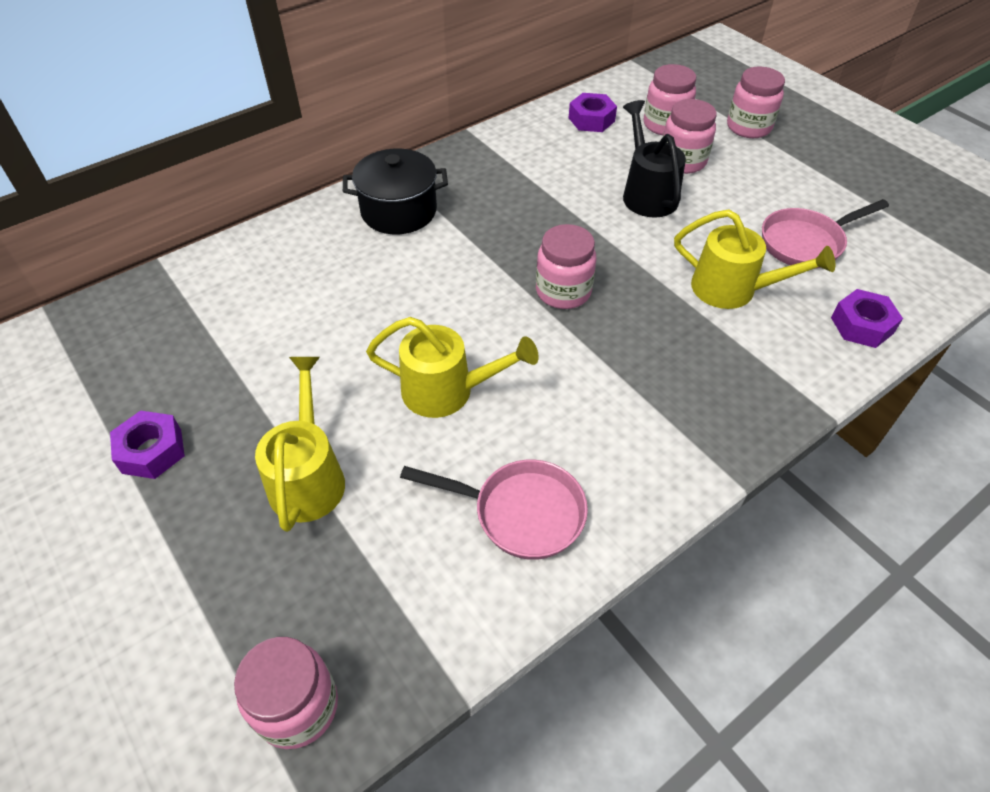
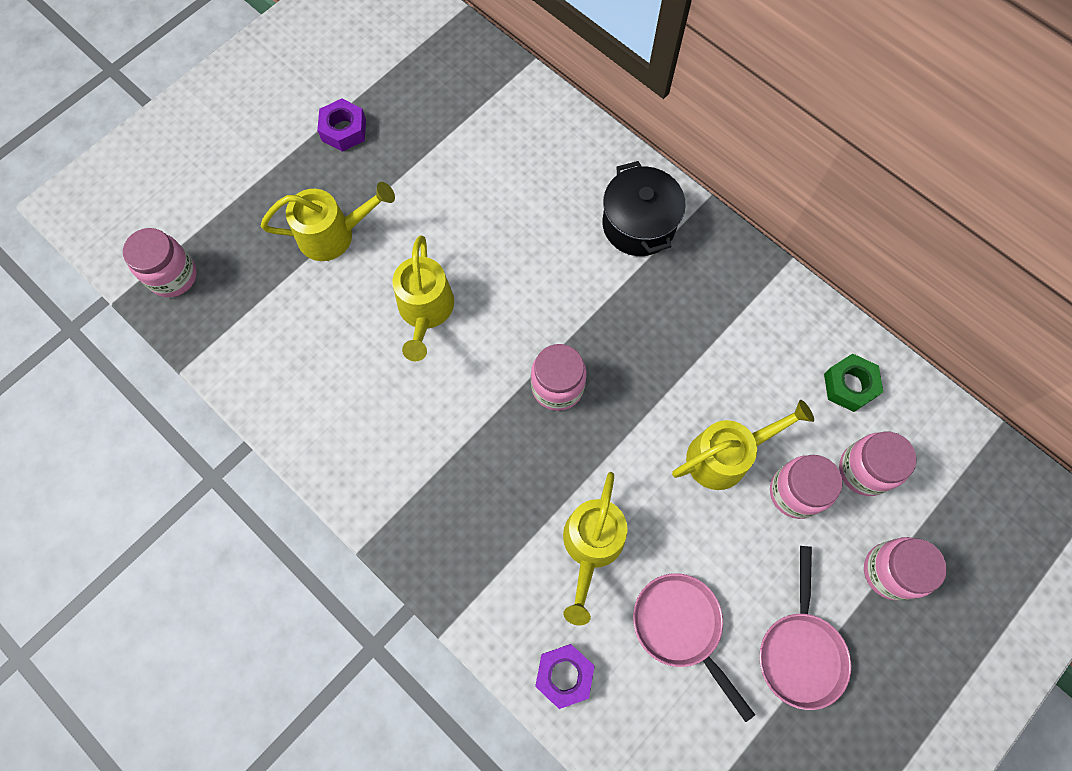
camera: 80 degrees right, 20 degrees up
pink pan [400,460,588,560] -> pink pan moved to [759,546,851,710]
purple nut [569,93,617,132] -> green nut [824,353,883,412]
black watering can [623,100,686,218] -> yellow watering can [672,400,814,490]

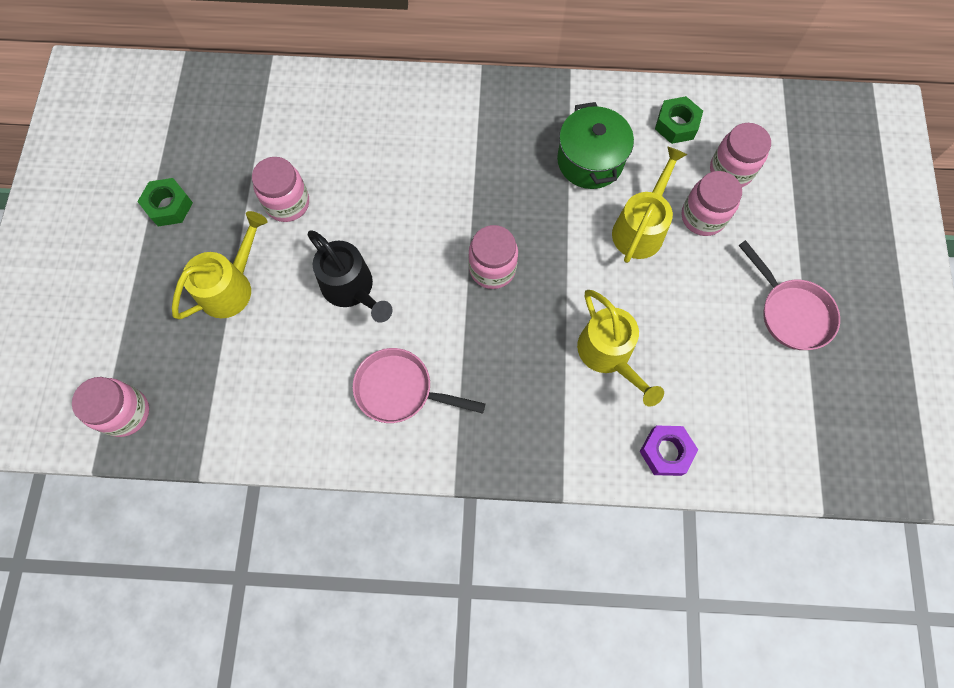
camera: 40 degrees left, 0 degrees up
purple nut [317,99,366,152] -> green nut [137,178,193,226]
yellow watering can [392,235,454,361] -> black watering can [307,230,393,323]
black pot [602,161,686,256] -> none
pink pan [633,573,755,722] -> pink pan moved to [353,348,485,423]
pink jar [864,537,947,600] -> pink jar moved to [252,157,309,222]
none -> green pot [557,102,634,189]

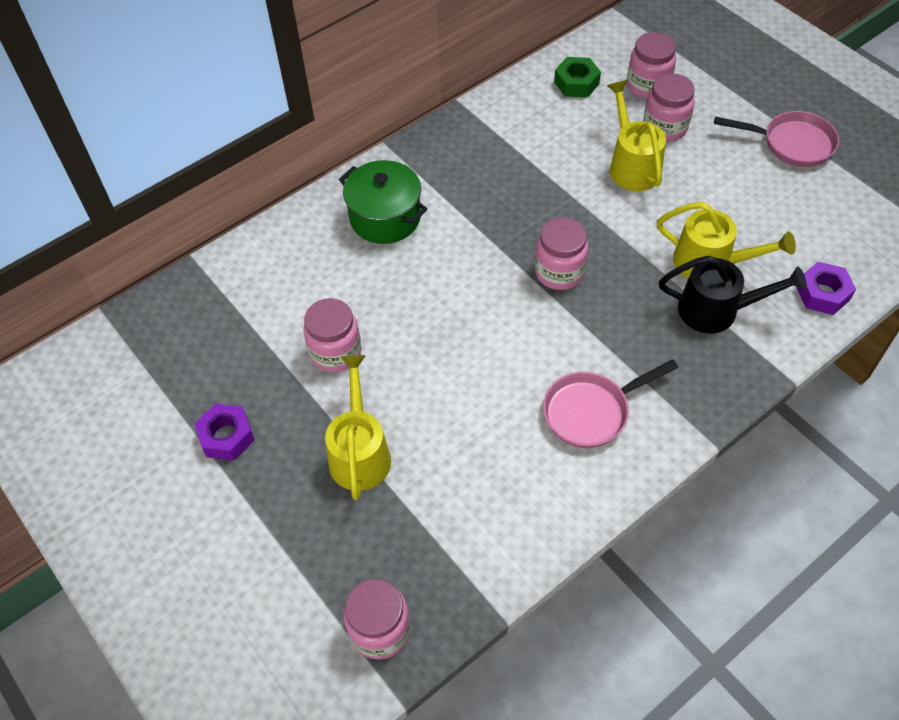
camera: 40 degrees left, 15 degrees down
green nut [137,178,193,226] -> purple nut [195,404,255,460]
black watering can [307,230,393,323] -> black watering can moved to [659,256,807,333]
green pot [557,102,634,189] -> green pot moved to [339,160,427,244]

